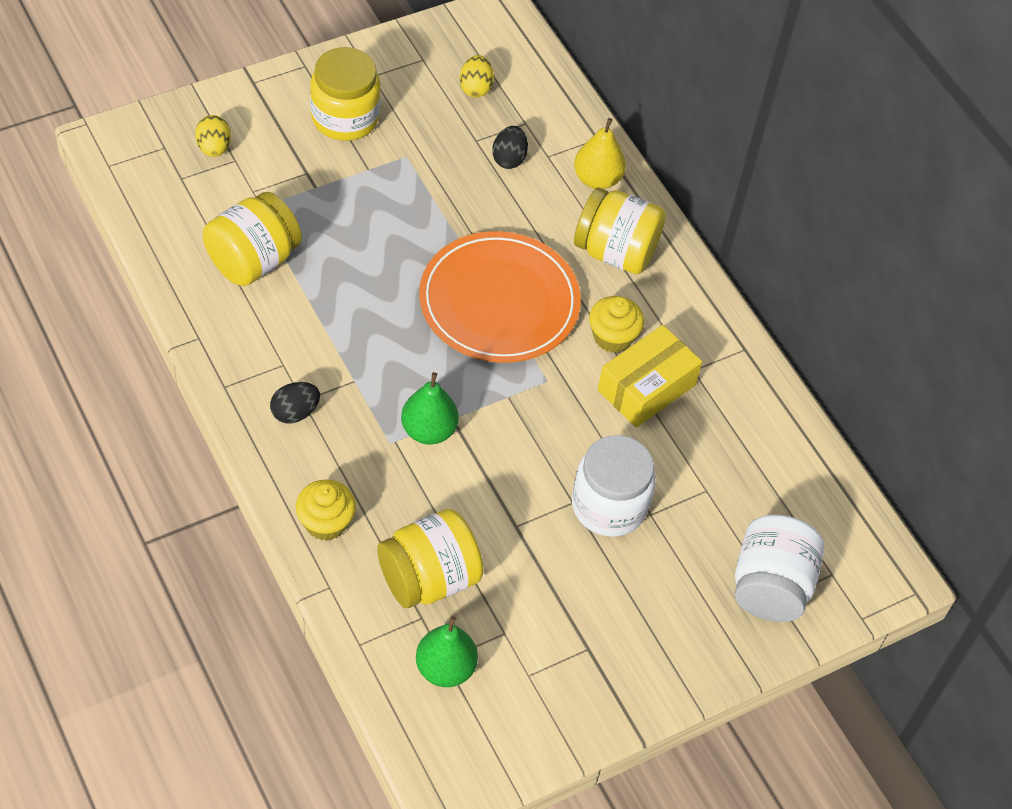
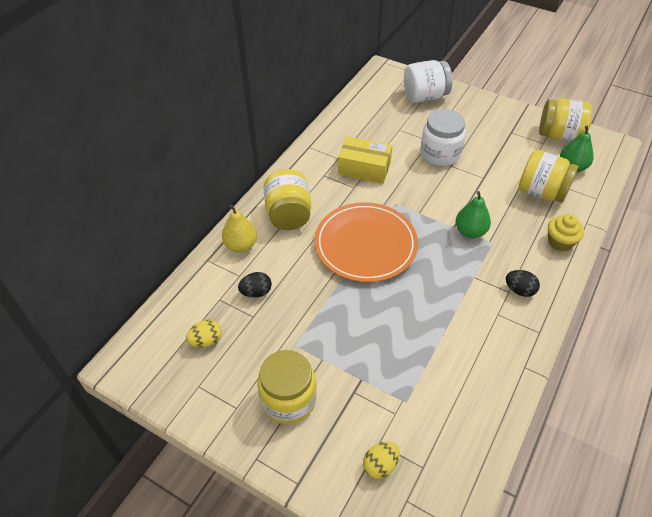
camera: 115 degrees left, 5 degrees down
yellow jar [203,192,302,286] -> yellow jar moved to [539,98,592,142]
yellow cupcake [589,296,644,353] -> none

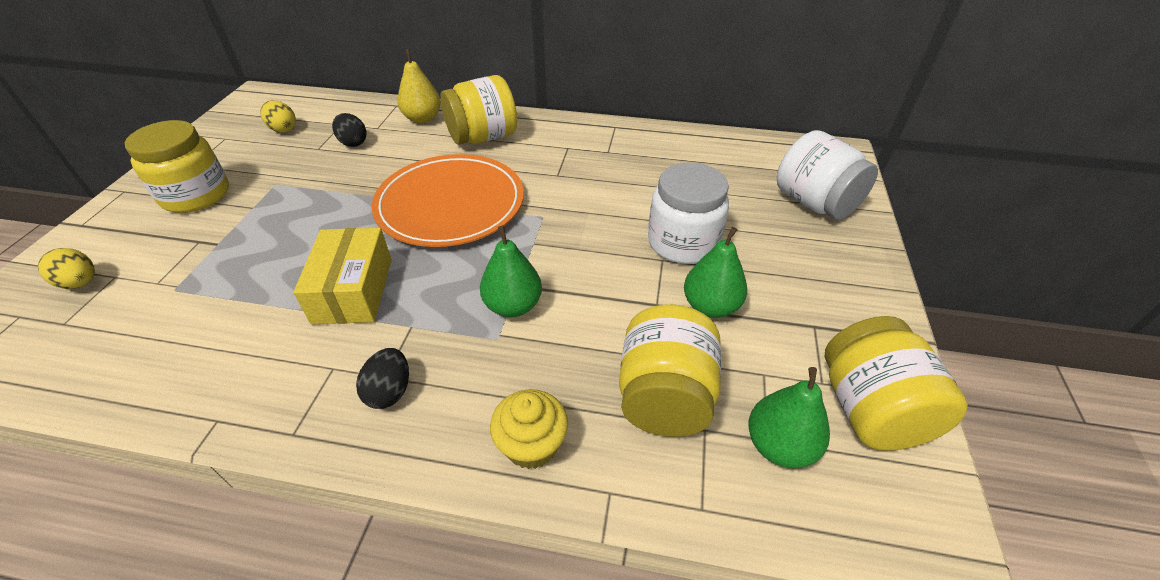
camera: 70 degrees right, 5 degrees down
yellow box [338,136,392,184] -> yellow box moved to [293,228,391,324]
none -> green pear [684,227,747,318]

